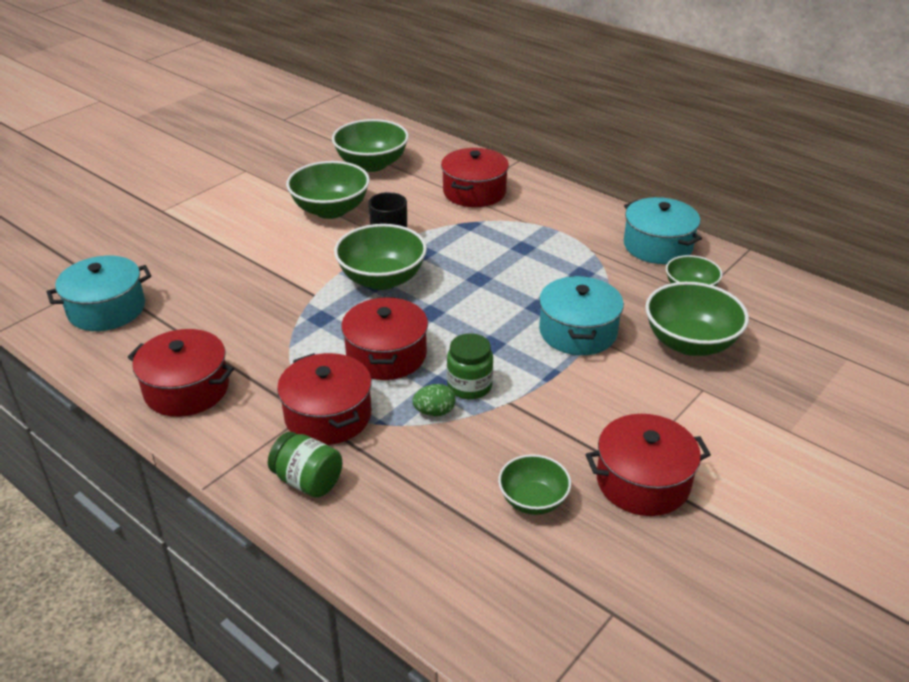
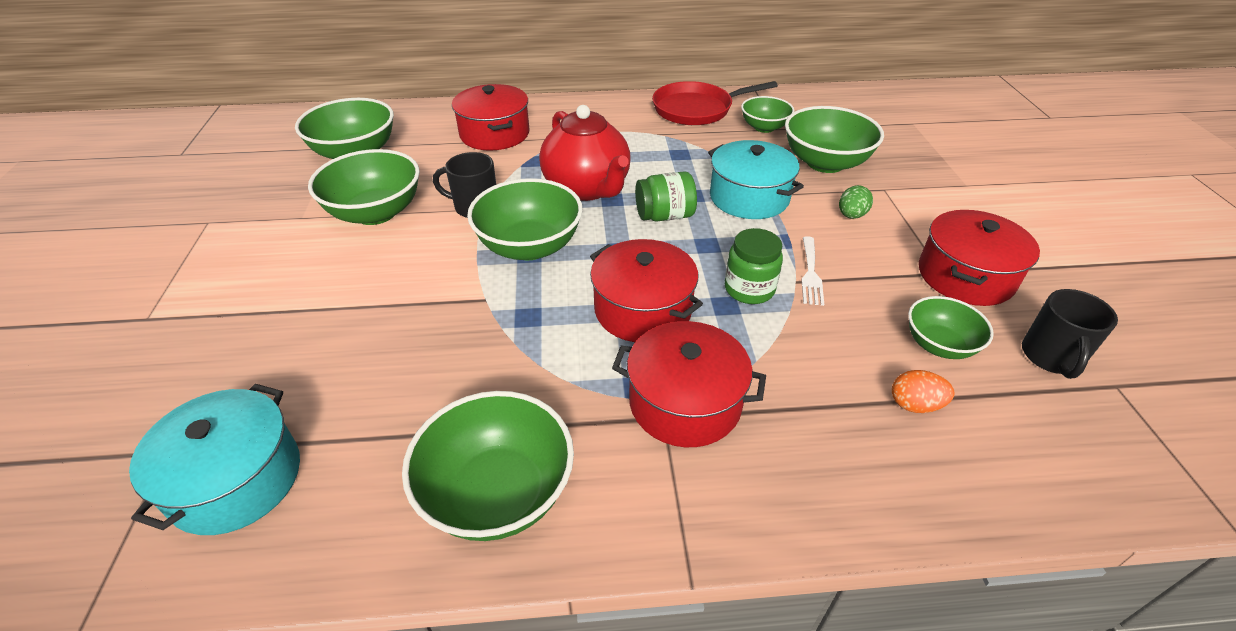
camera: 45 degrees left, 5 degrees up
red pot [128,329,234,417] -> green bowl [402,391,574,541]
green jar [268,432,342,498] -> green jar moved to [635,171,697,222]
green egg [412,384,456,416] -> green egg moved to [839,185,873,219]
turquoise pot [624,197,702,264] -> red pan [652,81,778,125]
none -> red teapot [539,105,631,201]
none -> white fork [802,236,824,306]
none -> orange egg [892,370,954,413]
none -> black mug [1022,289,1118,379]

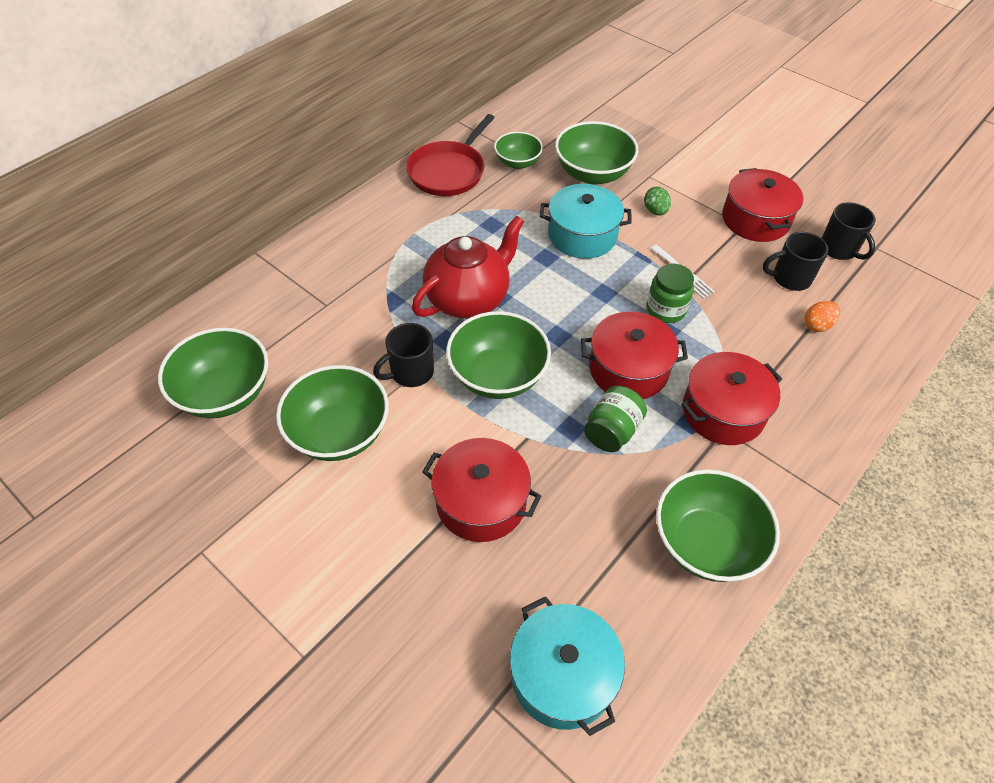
camera: 45 degrees left, 10 degrees up
red pot [452,84,529,151] -> red pot moved to [422,438,541,542]
red teapot [539,105,631,201] -> red teapot turned 60 degrees counterclockwise [412,215,524,318]
green jar [635,171,697,222] -> green jar moved to [584,386,647,452]
green bowl [908,296,994,359] -> black mug [763,232,829,291]

